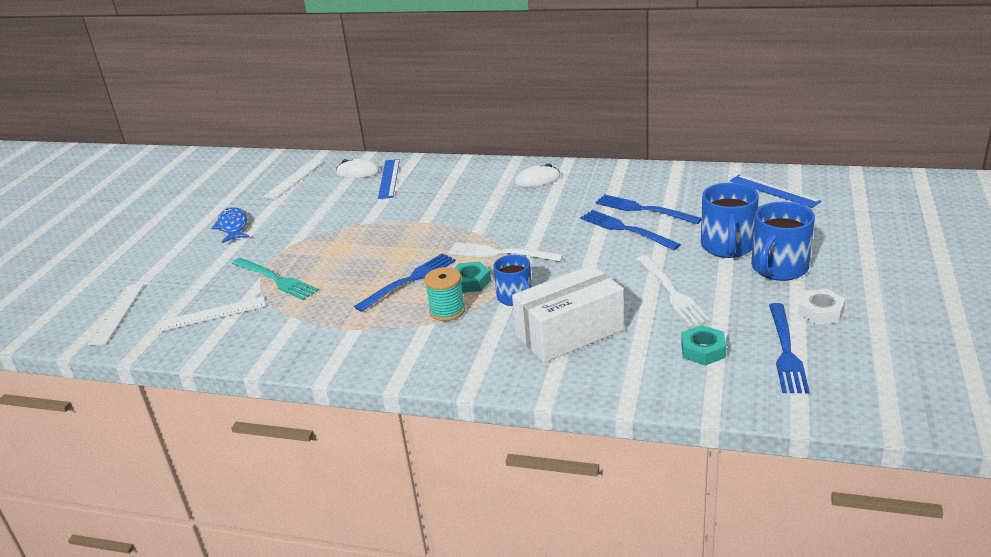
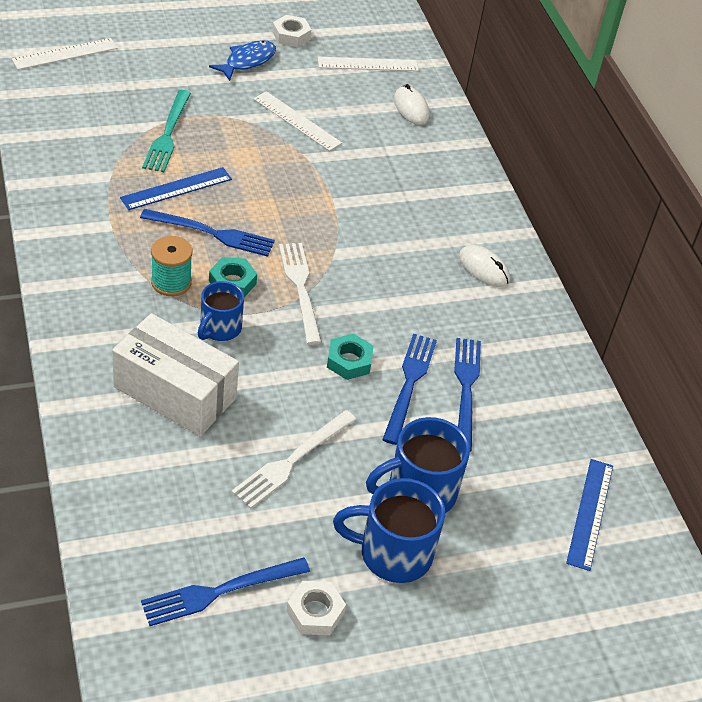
camera: 50 degrees right, 15 degrees up
white ruler [157,296,265,332] -> white ruler moved to [253,91,342,151]
blue ruler [378,159,400,199] -> blue ruler moved to [120,167,232,210]
turquoise nut [681,325,726,366] -> turquoise nut moved to [327,333,374,380]
none -> white nut [272,15,311,47]

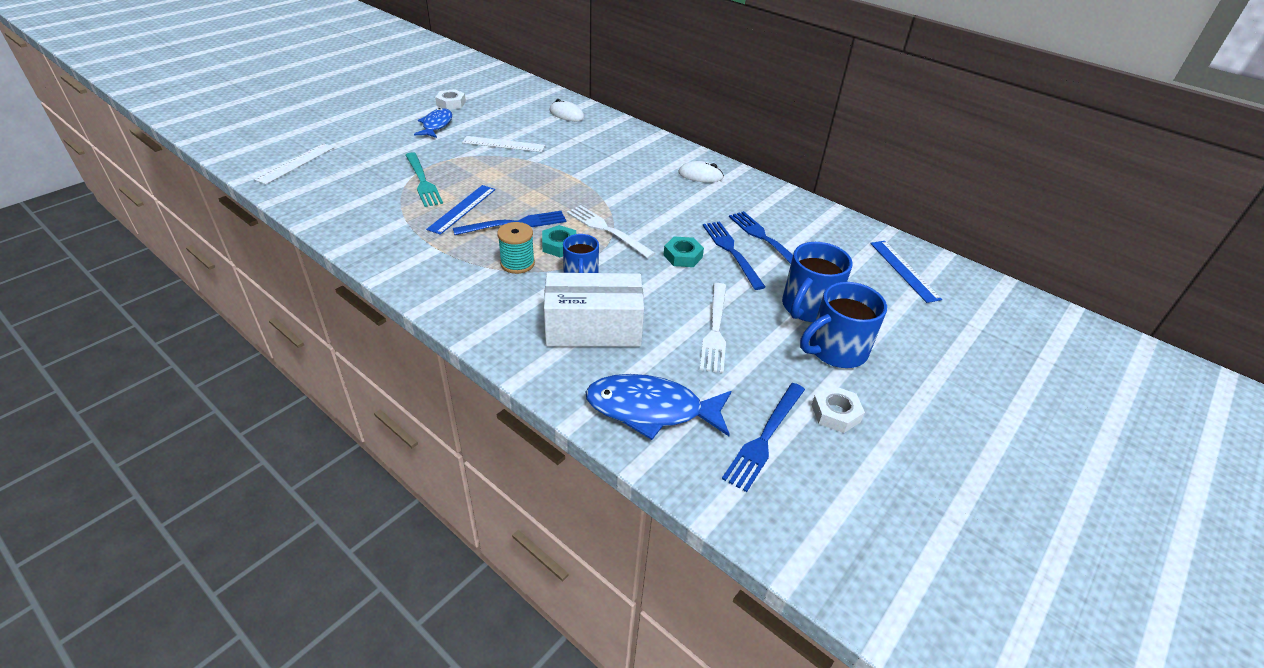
camera: 30 degrees left, 5 degrees down
white ruler [318,57,419,71] -> none
none -> blue fish [586,374,731,440]

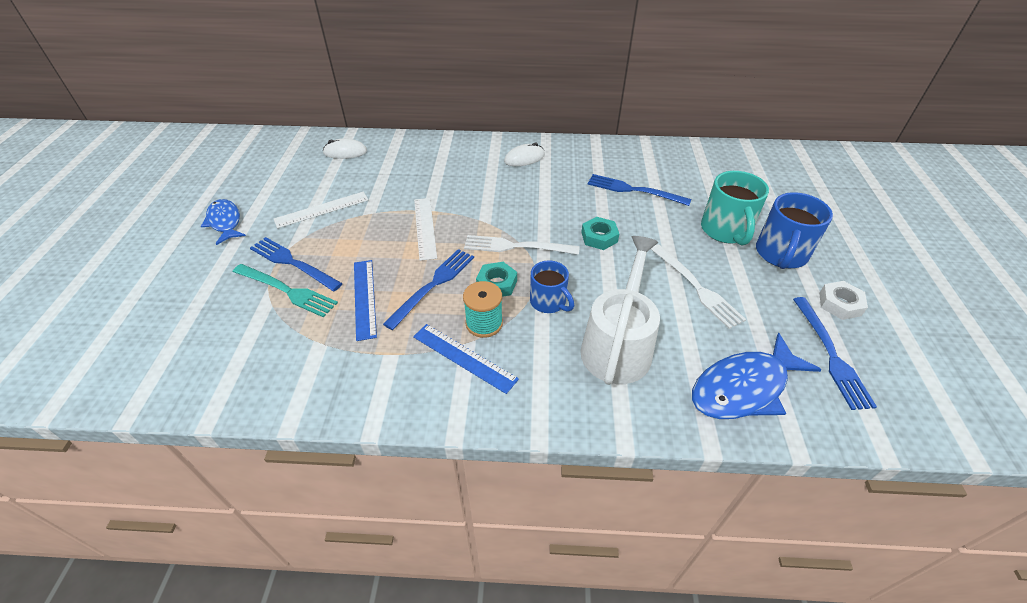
camera: 35 degrees left, 5 degrees up
white ruler [254,143,334,184] -> white ruler moved to [414,198,437,261]
white nut [435,89,466,110] -> none
white box [544,273,644,347] -> white watering can [580,236,660,385]
blue fork [703,222,765,290] -> blue fork moved to [250,237,343,291]
blue mug [782,242,853,322] -> turquoise mug [701,171,769,246]
blue ruler [870,241,942,303] -> blue ruler moved to [413,324,519,394]

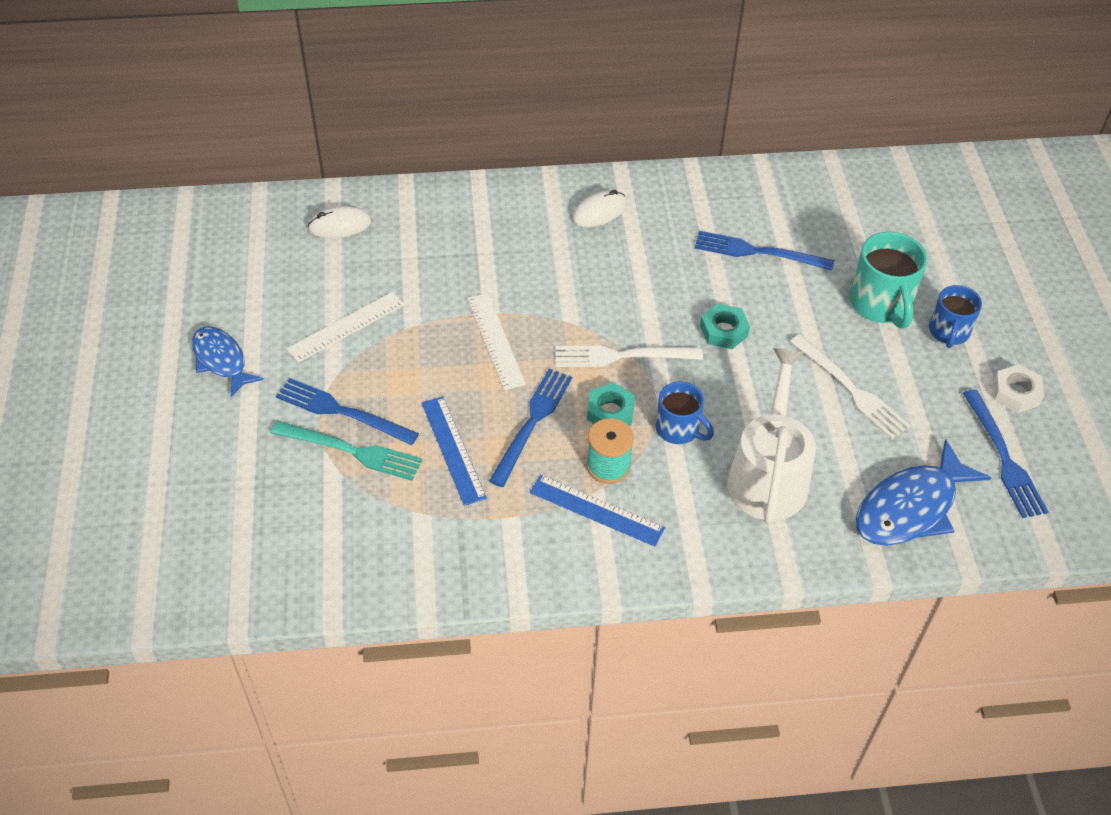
camera: 10 degrees left, 5 degrees up
blue mug [756,192,833,269] -> blue mug [929,285,982,348], size x0.65

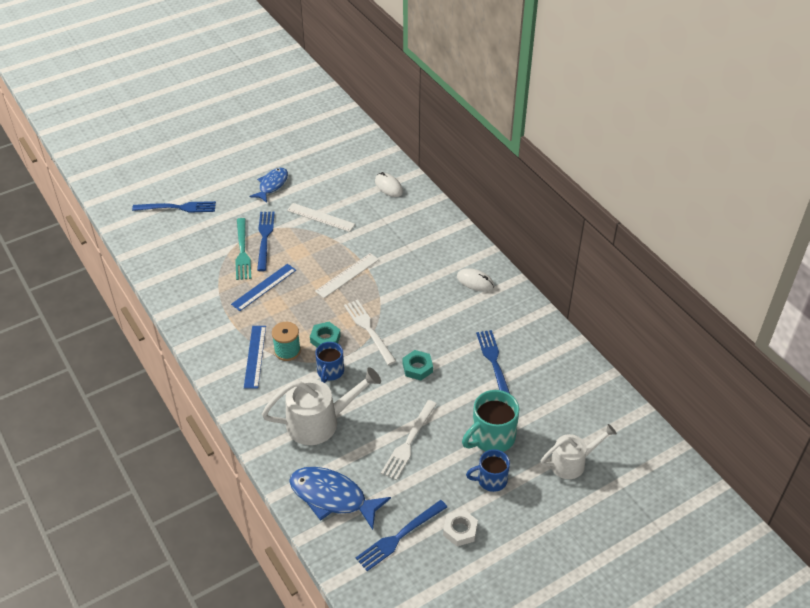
camera: 65 degrees right, 5 degrees down
blue fork [489,369,572,487] -> blue fork moved to [132,201,216,213]
none -> white watering can [541,424,617,479]

